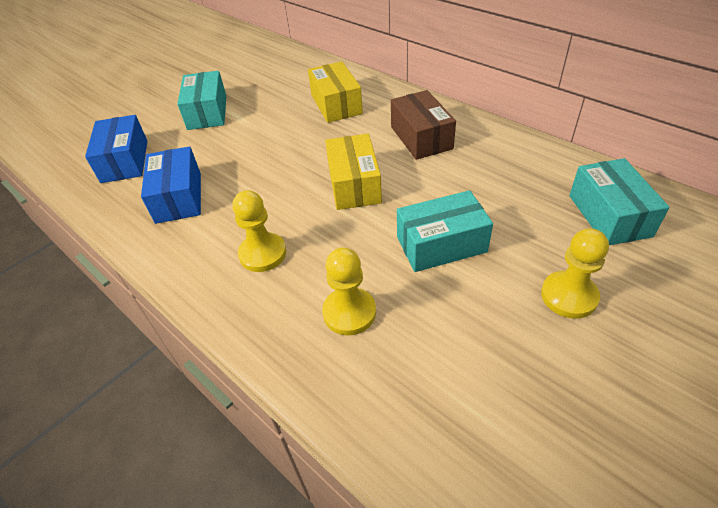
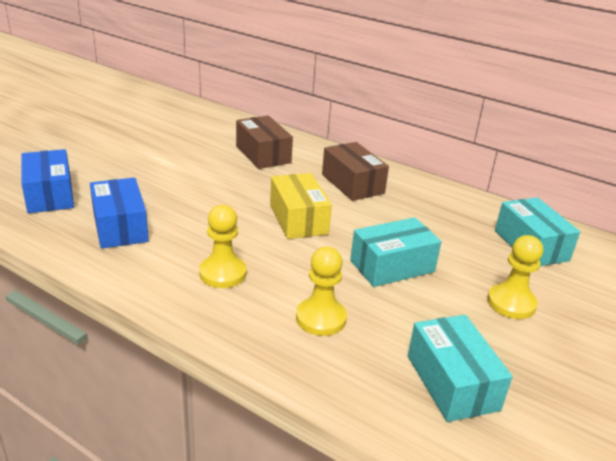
camera: 15 degrees left, 15 degrees down
turquoise box [177,71,226,130] -> turquoise box moved to [408,315,512,422]
yellow box [308,61,363,123] -> brown box [236,116,293,169]

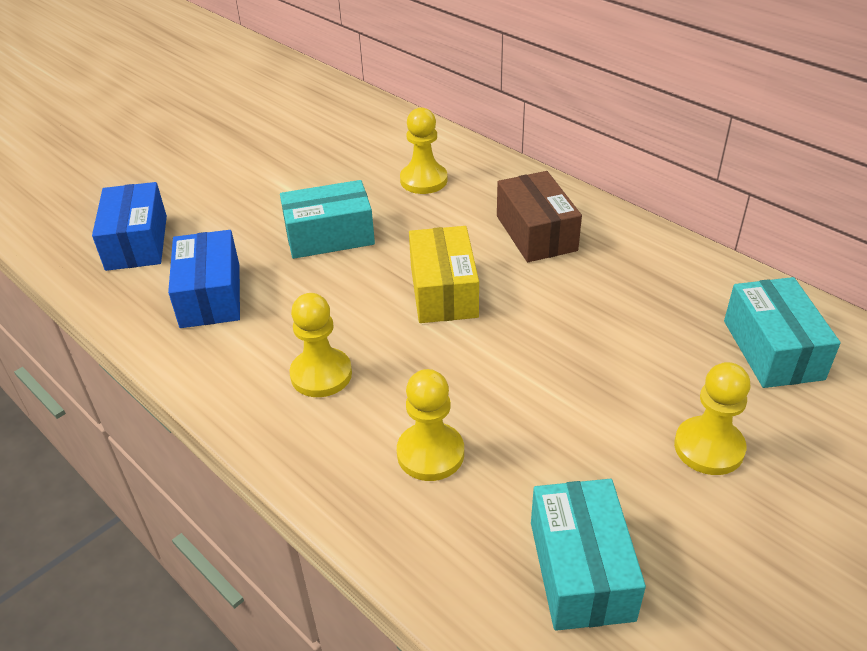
camera: 15 degrees right, 10 degrees up
brown box [236,116,293,169] -> yellow pawn [400,108,447,194]
turquoise box [350,217,441,287] -> turquoise box moved to [280,180,375,259]

